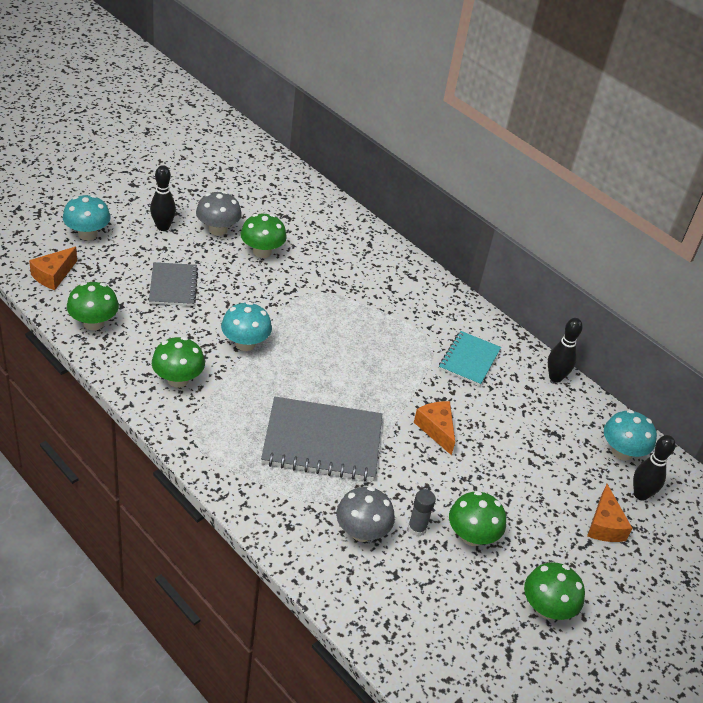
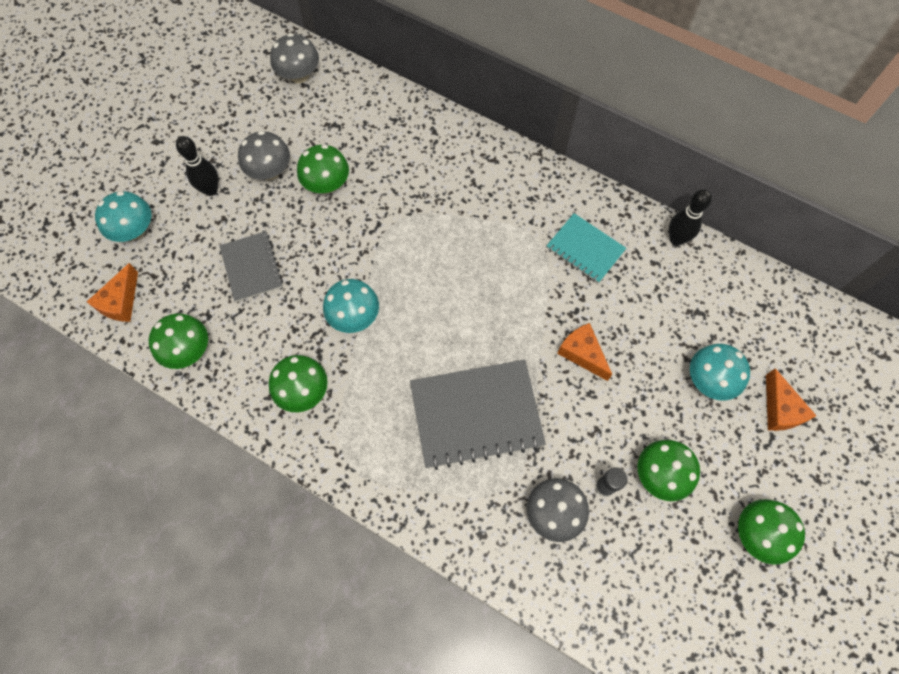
camera: 10 degrees left, 25 degrees up
turquoise notebook [439,331,501,386] -> turquoise notebook turned 60 degrees counterclockwise [546,213,626,283]
turquoise mushroom [604,410,657,461] -> turquoise mushroom moved to [690,344,750,400]
black bowling pin [633,435,675,501] -> none
none -> grey mushroom [270,33,319,84]

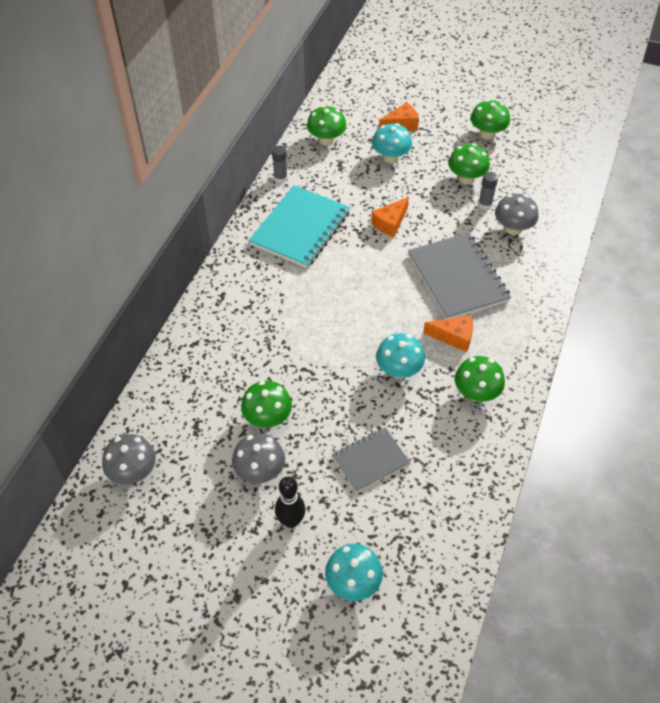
camera: 100 degrees left, 15 degrees down
orange cheese [87,263,138,322] -> orange cheese moved to [423,315,473,352]
green mushroom [149,313,208,369] -> green mushroom moved to [307,105,346,146]
turquoise notebook [546,213,626,283] -> turquoise notebook [249,185,350,268], size x1.70
black bowling pin [669,189,712,246] -> grey glue stick [272,145,287,183]

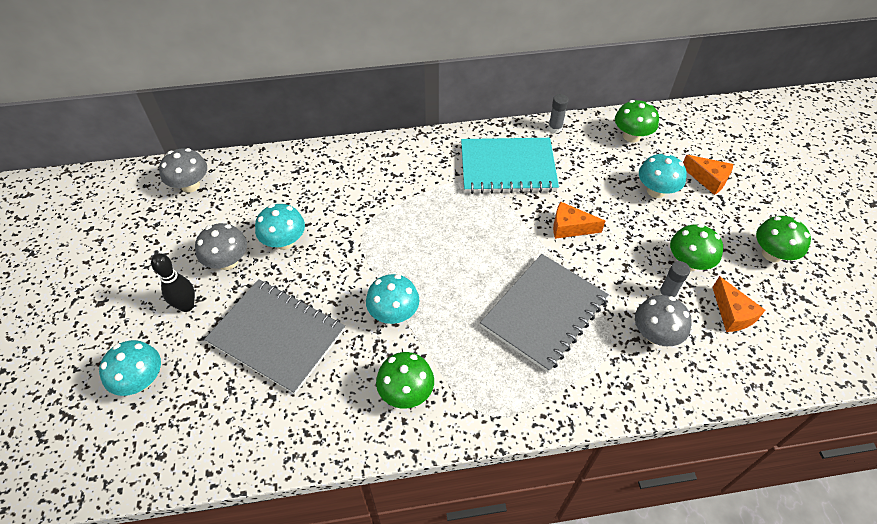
camera: 60 degrees right, 0 degrees up
green mushroom [241,381,292,428] -> turquoise mushroom [255,204,305,250]
grey notebook [332,427,410,493] -> grey notebook [204,279,345,394], size x1.70
orange cheese [423,315,473,352] -> orange cheese moved to [712,276,765,332]

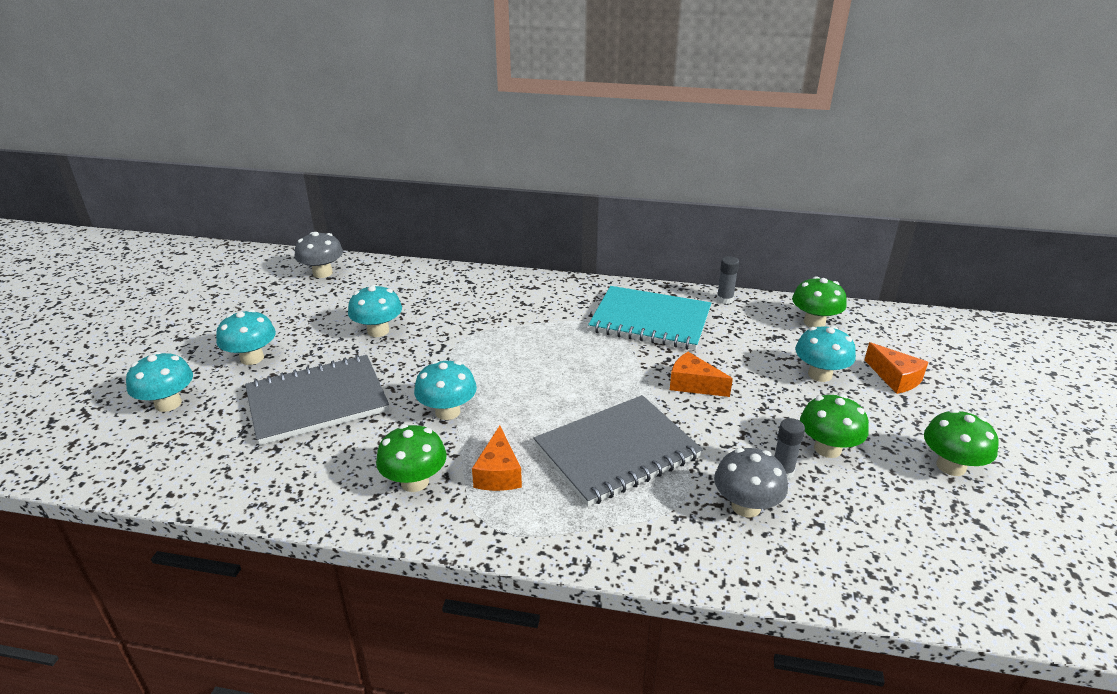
camera: 20 degrees right, 20 degrees down
black bowling pin [151,253,195,312] -> turquoise mushroom [216,309,276,365]
grey mushroom [195,223,247,270] -> none
grey notebook [204,279,345,394] -> grey notebook turned 75 degrees counterclockwise [245,355,389,445]
orange cheese [712,276,765,332] -> orange cheese moved to [472,426,522,491]

